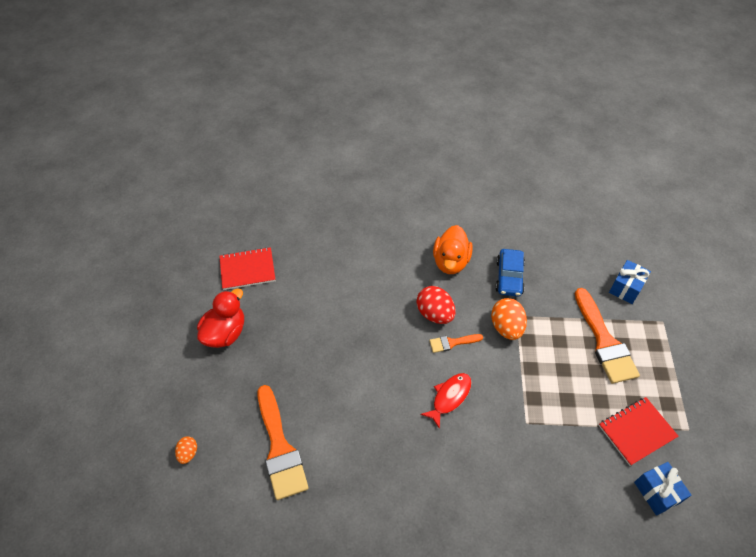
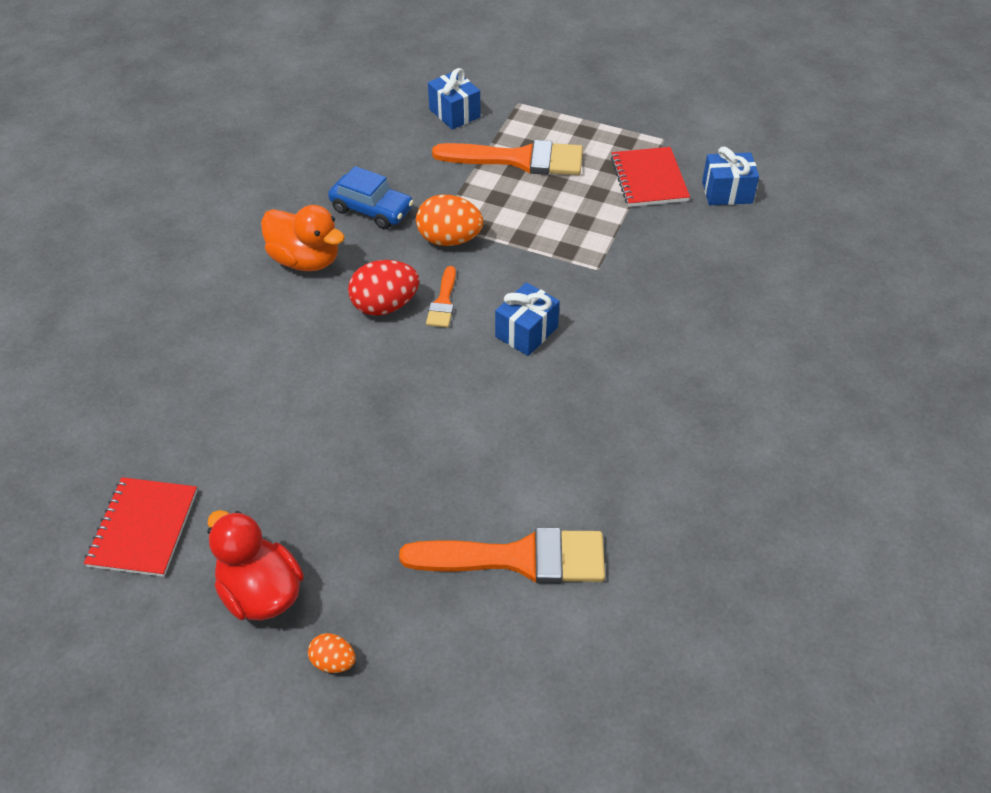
camera: 70 degrees left, 5 degrees down
orange egg [175,437,197,464] -> orange egg moved to [308,633,355,673]
red fish [420,373,472,429] -> blue gift [495,282,560,356]

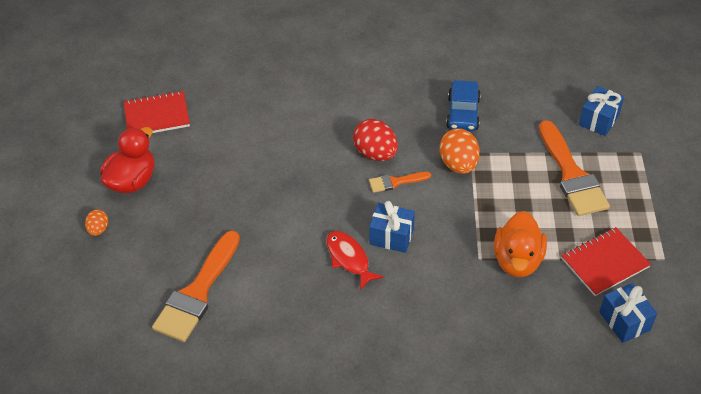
camera: 70 degrees right, 0 degrees up
orange duck [261,205,345,271] -> orange duck moved to [494,211,547,277]
orange brush [399,528,605,584] -> orange brush turned 45 degrees clockwise [152,230,240,342]
none -> red fish [326,231,384,290]

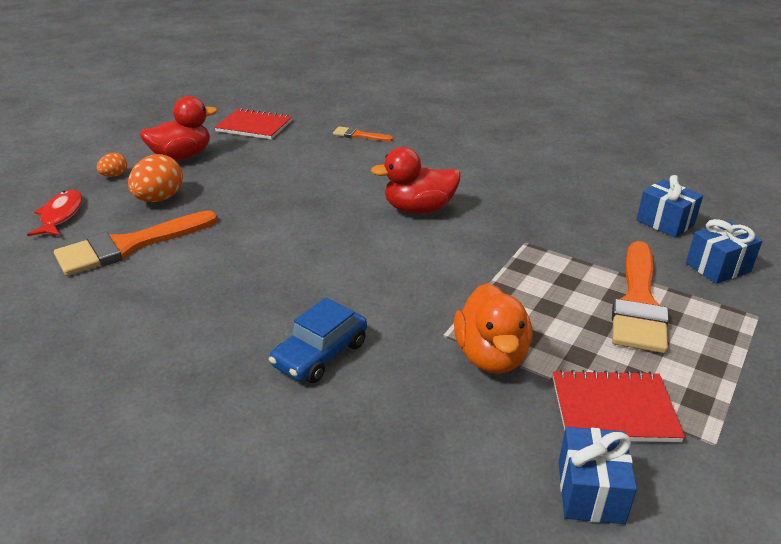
camera: 30 degrees right, 15 degrees down
red fish [326,231,384,290] -> red fish moved to [27,190,83,236]
red egg [353,119,398,161] -> red duck [371,147,461,214]
orange brush [369,172,431,193] -> orange brush moved to [333,126,393,142]
blue gift [369,201,415,253] -> blue gift moved to [637,175,703,238]
orange egg [440,128,480,174] -> orange egg moved to [128,154,183,202]
blue car [446,80,481,132] -> blue car moved to [269,298,367,383]
orange duck [494,211,547,277] -> orange duck turned 45 degrees counterclockwise [454,283,533,374]

